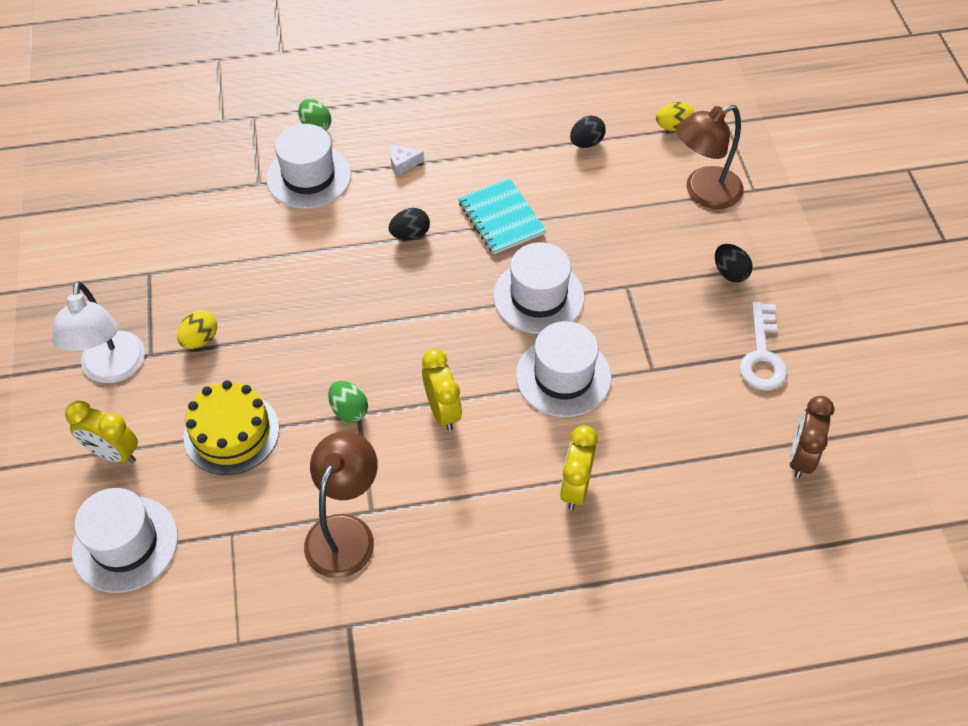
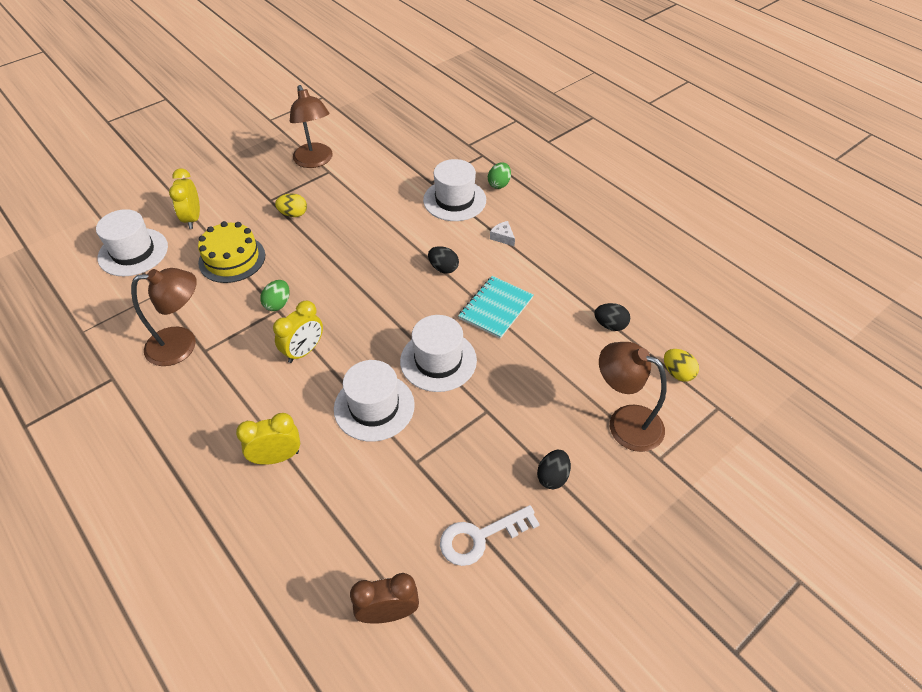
camera: 60 degrees right, 5 degrees down
white lamp [51,281,145,383] -> none
none -> brown lamp [290,85,333,168]

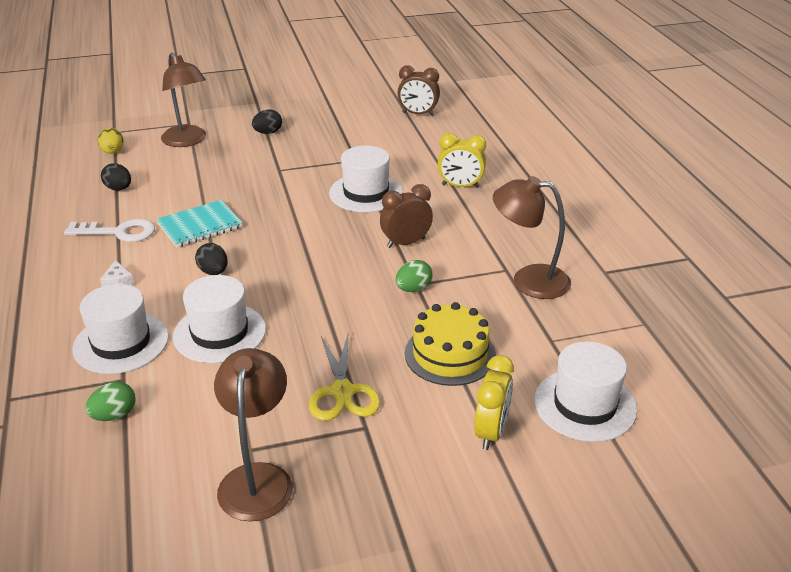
camera: 155 degrees left, 15 degrees down
yellow clock [273,301,323,363] -> brown clock [380,184,433,248]
yellow egg [275,193,307,217] -> yellow scissors [309,335,380,421]
white hat [400,315,477,392] -> white hat moved to [173,275,266,363]
white key [440,505,540,566] -> white key moved to [64,219,155,242]
green egg [488,162,511,189] -> green egg moved to [85,382,135,421]

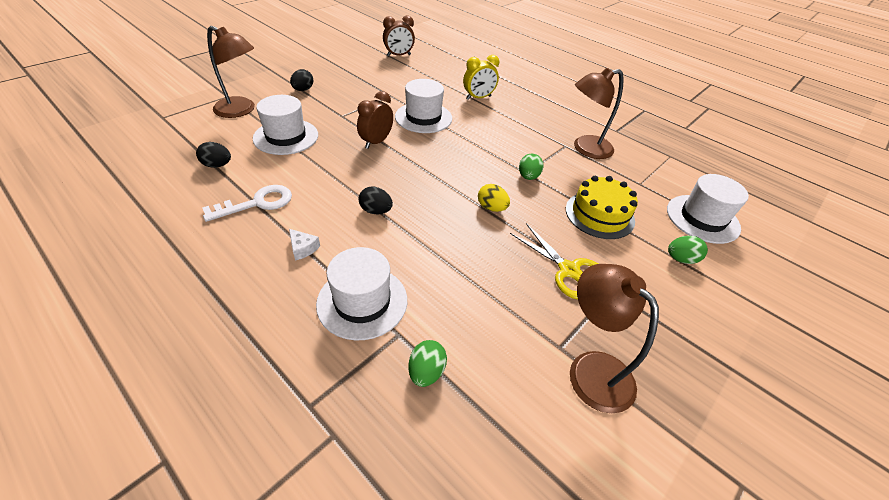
camera: 35 degrees left, 10 degrees up
yellow egg [98,128,124,154] -> yellow egg moved to [478,184,510,212]
turquoise notebook [156,200,243,248] -> none
white hat [173,275,266,363] -> white hat moved to [253,95,318,155]
brown clock [380,184,433,248] -> brown clock moved to [357,91,393,149]
yellow clock [474,355,514,450] -> green egg [668,236,708,264]

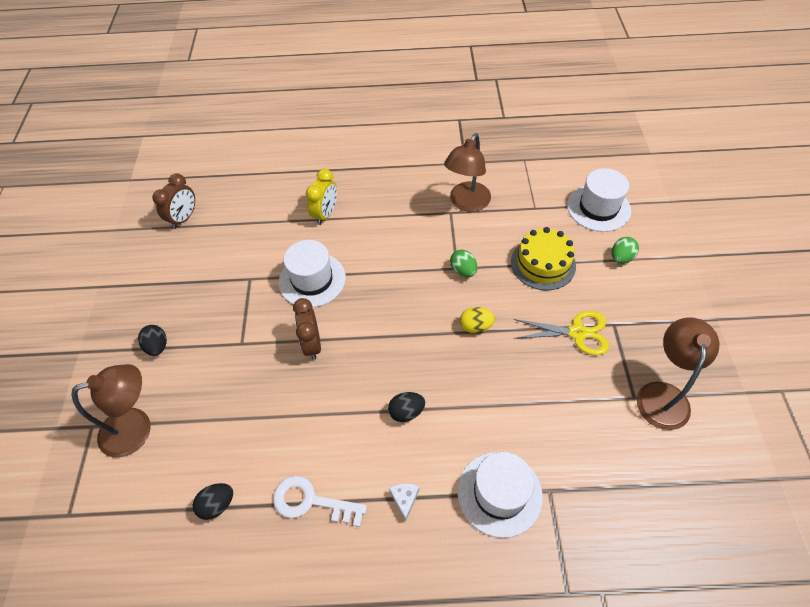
camera: 40 degrees left, 10 degrees up
white key [202,185,292,222] -> white key turned 90 degrees counterclockwise [273,476,367,527]
white hat [253,95,318,155] -> none
white cheese [289,229,320,261] -> white cheese turned 90 degrees counterclockwise [389,483,419,521]
green egg [409,340,447,387] -> none
brown lamp [570,264,659,413] -> brown lamp turned 90 degrees clockwise [637,317,719,430]

